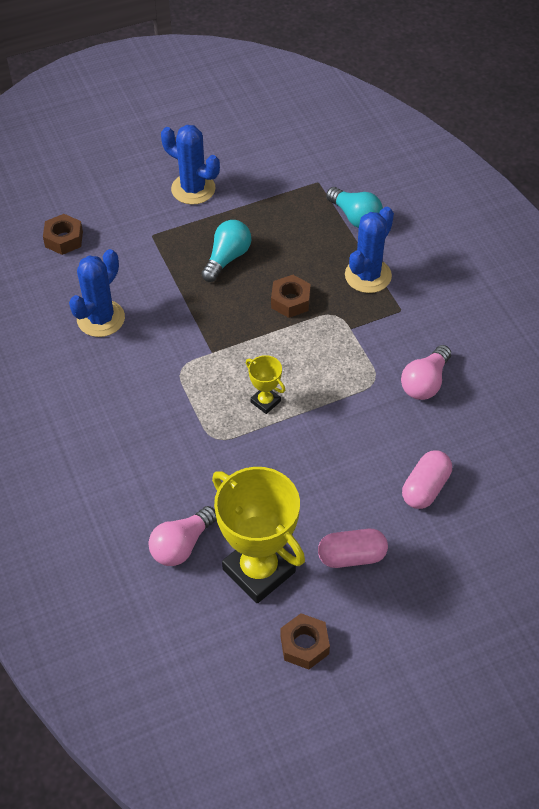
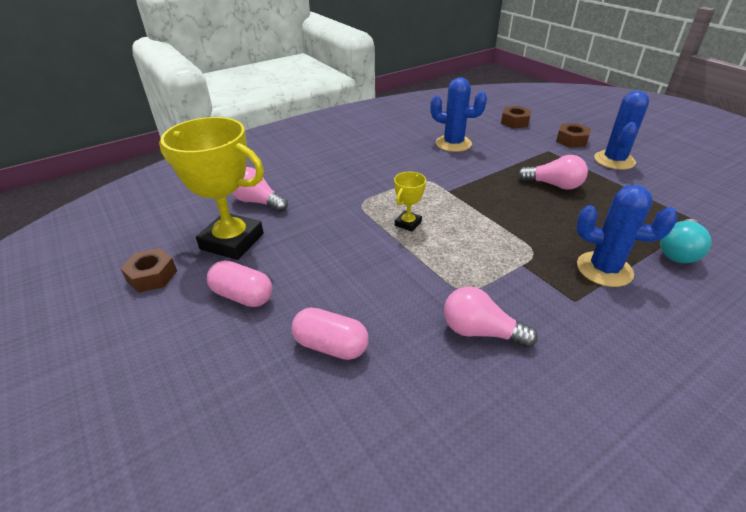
camera: 80 degrees right, 15 degrees down
turquoise light bulb [201,220,251,282] -> pink light bulb [518,155,588,190]
yellow trophy [212,467,305,603] -> yellow trophy turned 75 degrees clockwise [159,117,264,260]
brown nut [271,275,311,318] -> brown nut moved to [556,123,591,148]
pink capsule [318,529,388,568] -> pink capsule turned 45 degrees counterclockwise [207,260,273,307]

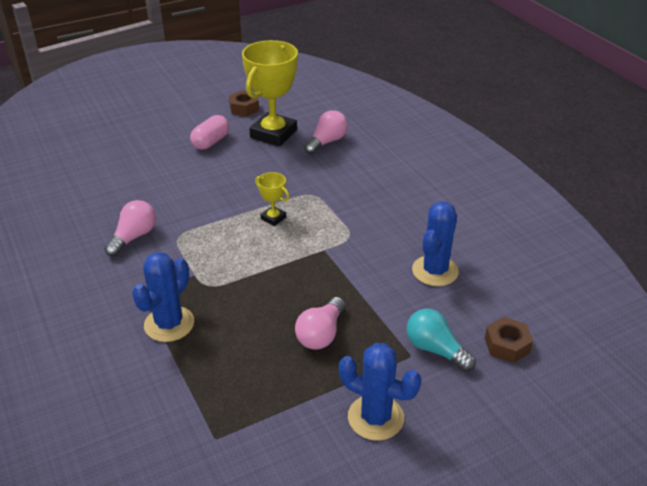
camera: 95 degrees right, 0 degrees up
pink capsule [291,308,369,360] -> none
brown nut [556,123,591,148] -> none
turquoise light bulb [660,219,711,263] -> turquoise light bulb moved to [407,308,476,372]

